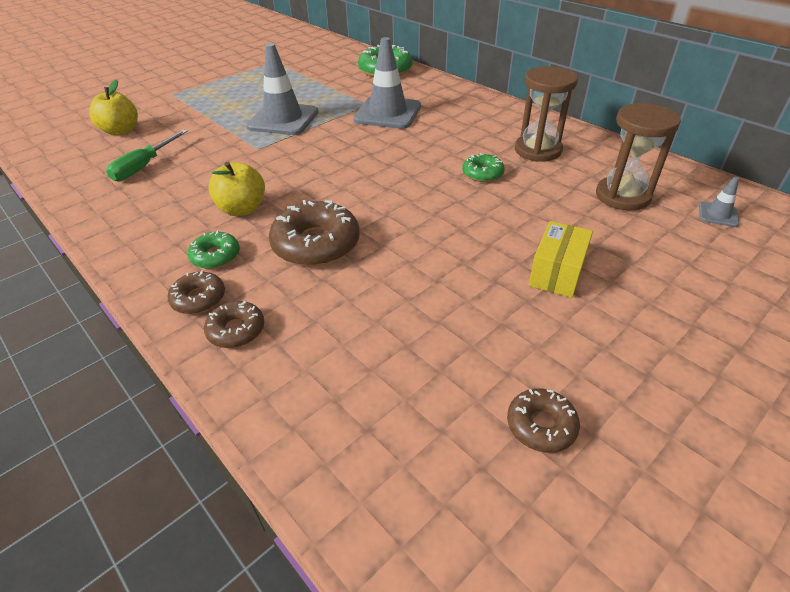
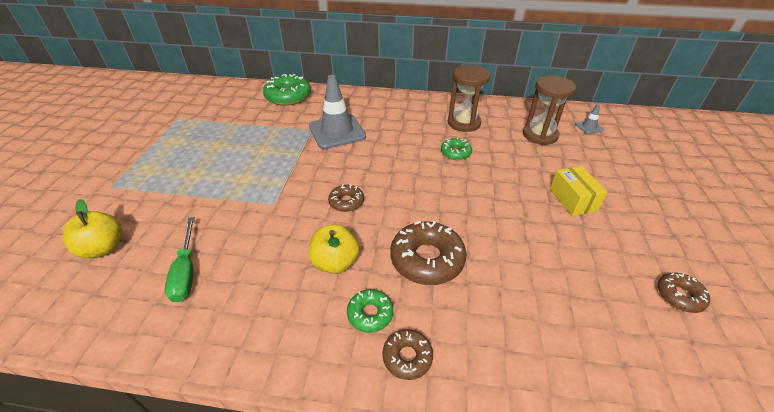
camera: 40 degrees left, 0 degrees up
brown donut [204,301,264,348] -> brown donut moved to [328,184,364,212]
grey traffic cone [246,43,319,135] -> none

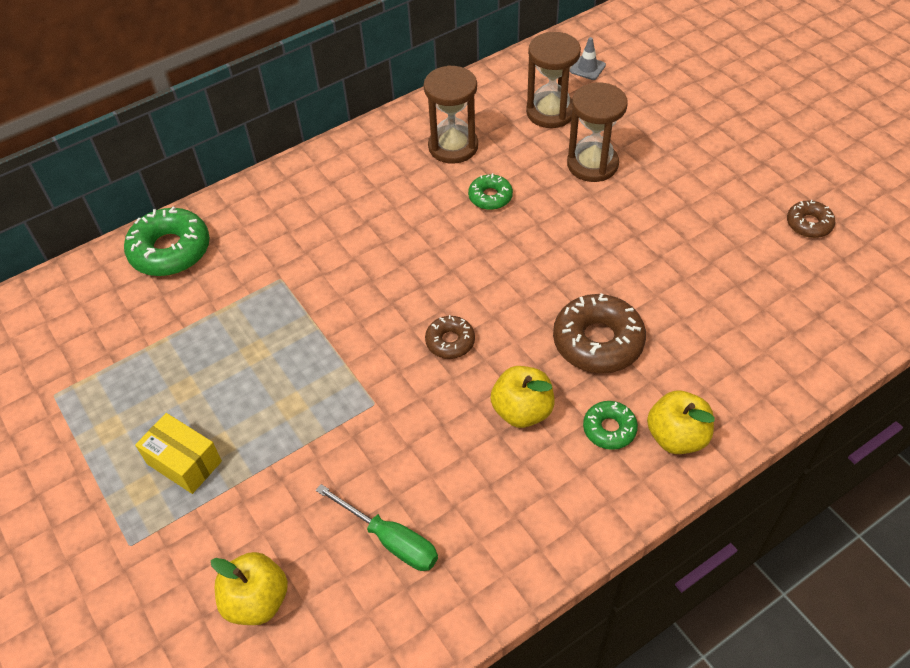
camera: 40 degrees left, 10 degrees up
grey traffic cone [309,75,366,149] -> none
brown donut [382,329,433,380] -> yellow apple [647,391,715,454]
yellow box [550,166,608,216] -> yellow box moved to [135,413,222,494]
none -> brown hourglass [567,83,628,182]

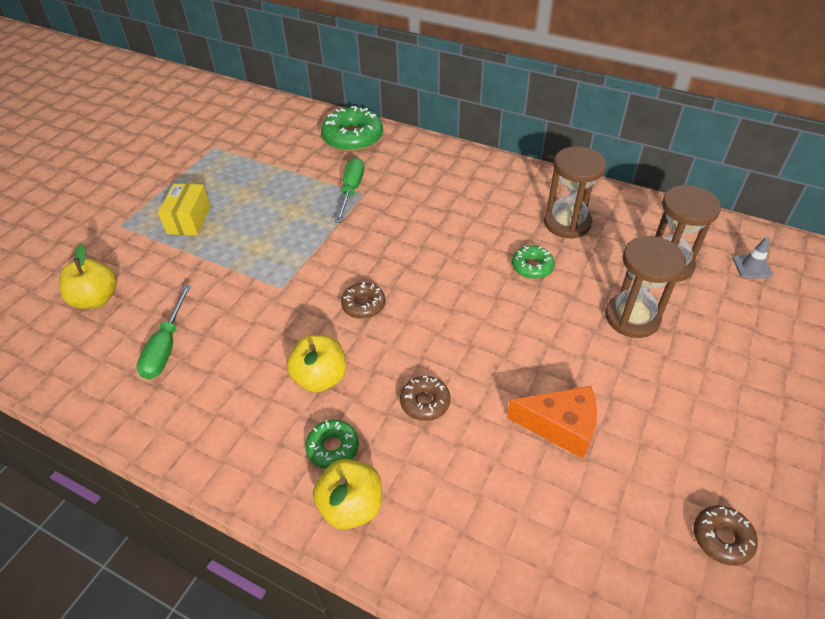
camera: 60 degrees right, 5 degrees down
brown donut [553,293,646,373] -> brown donut [400,376,450,421], size x0.55
none -> green screwdriver [335,158,364,223]
none -> orange cheese [507,386,597,459]

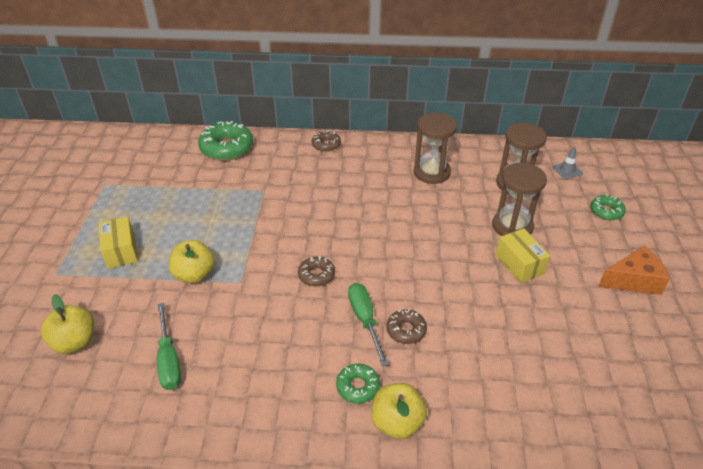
camera: 25 degrees left, 5 degrees down
yellow apple [287,335,347,393] -> yellow apple moved to [169,240,215,283]
green screwdriver [335,158,364,223] -> green screwdriver moved to [348,283,389,366]
orange cheese [507,386,597,459] -> orange cheese moved to [598,246,670,295]
green donut [512,246,555,279] -> green donut moved to [590,195,626,220]
brown donut [694,505,758,566] -> brown donut moved to [312,130,341,152]
none -> yellow box [496,229,550,283]

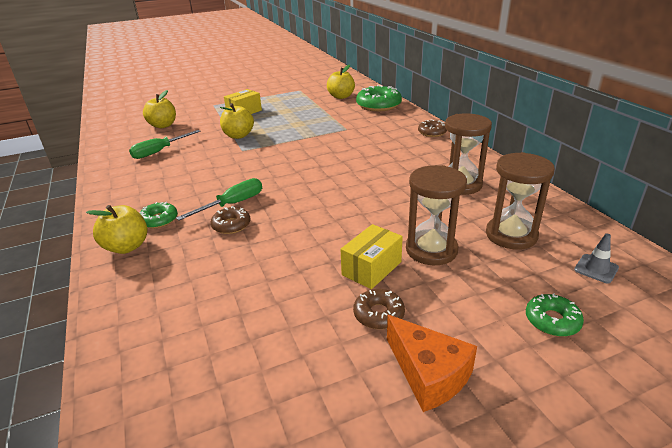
camera: 65 degrees right, 10 degrees down
brown donut [298,256,335,287] -> brown donut moved to [353,289,405,329]
none -> yellow apple [327,65,355,99]

